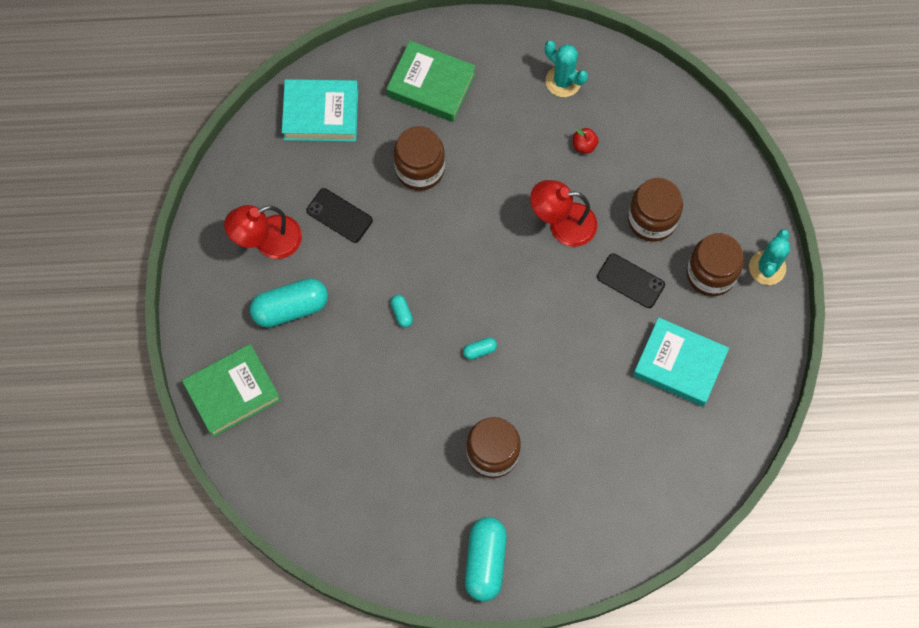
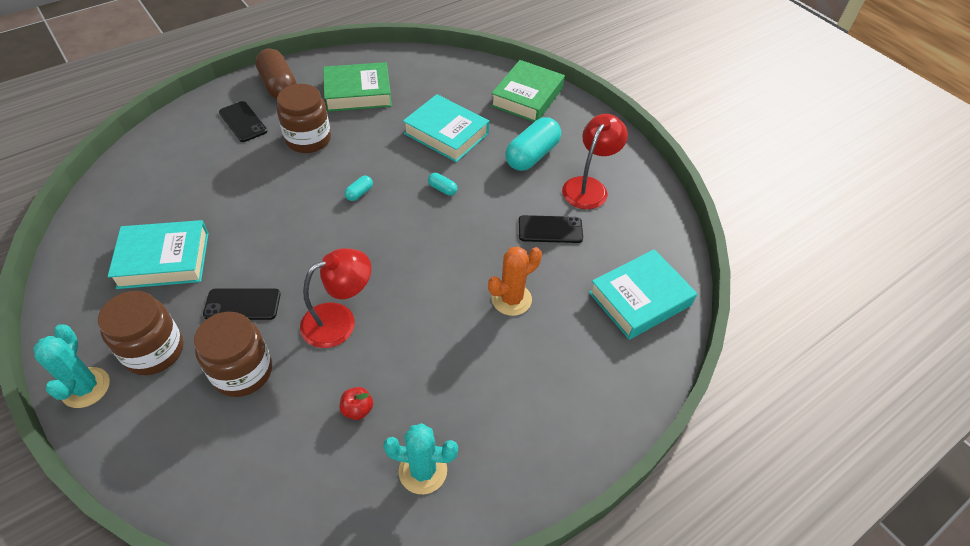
camera: 145 degrees right, 20 degrees down
green book [386,41,476,122] -> green book moved to [323,62,392,112]
brown jar [394,126,445,191] -> orange cactus [488,246,542,316]
turquoise capsule [465,517,507,601] -> brown capsule [255,48,297,99]
none -> black phone [219,101,267,142]
none -> turquoise book [403,94,489,162]

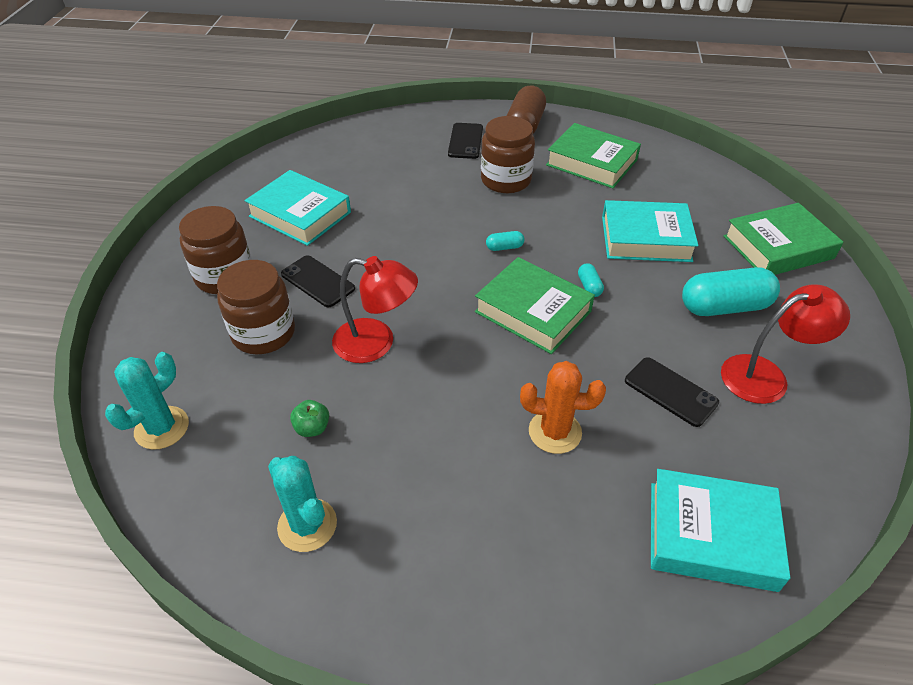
camera: 45 degrees right, 5 degrees down
turquoise cactus [33,324,110,408] -> turquoise cactus moved to [105,352,189,450]
red apple [340,387,373,420] -> green apple [290,400,329,437]
turquoise book [403,94,489,162] -> turquoise book turned 75 degrees counterclockwise [602,200,699,262]
none -> green book [475,257,595,354]

